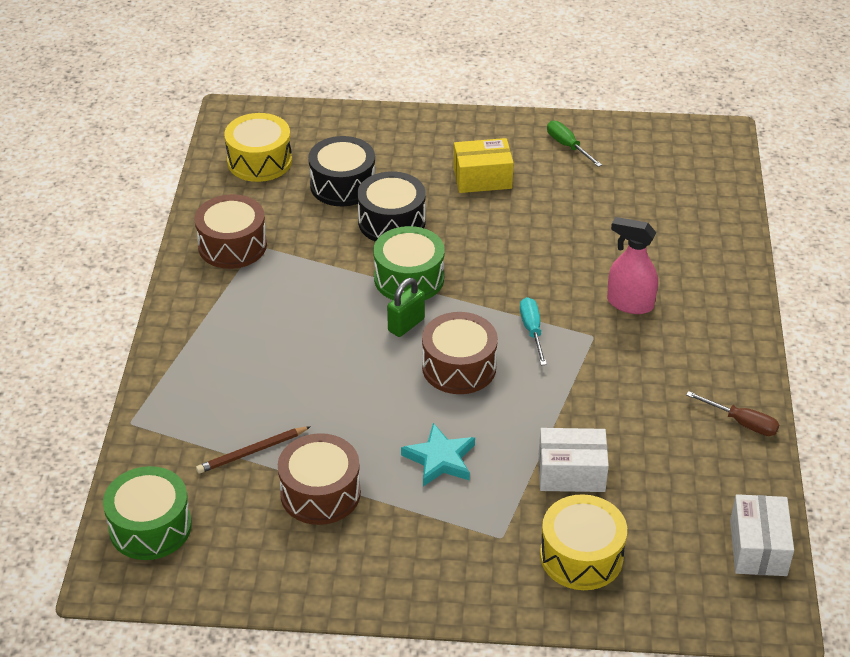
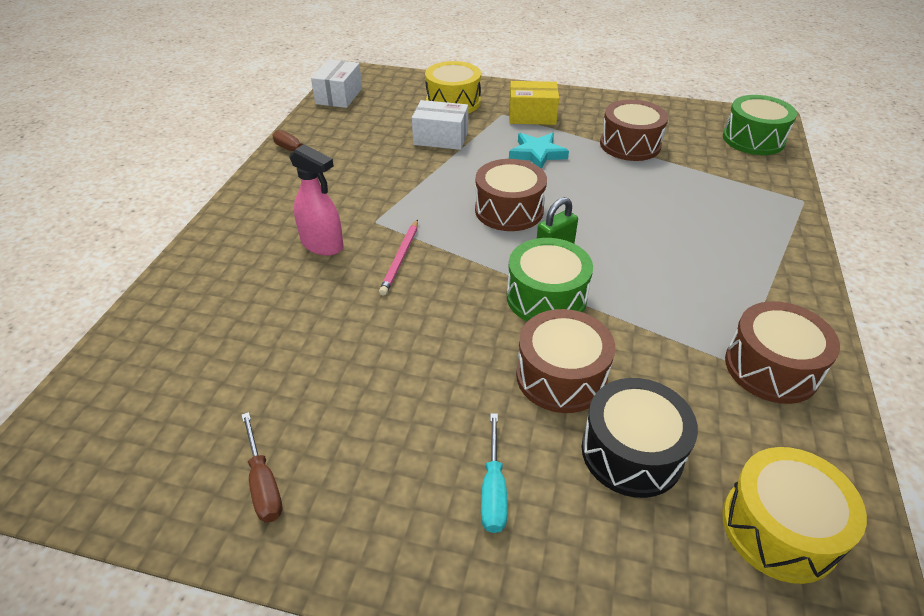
camera: 170 degrees left, 0 degrees up
brown pencil [196,426,311,474] -> none
black drum [357,171,426,242] -> brown drum [516,309,615,413]
yellow box [453,138,514,193] -> yellow box moved to [509,81,559,125]
turquoise screwdriver [520,297,547,365] -> turquoise screwdriver moved to [481,413,508,533]
green screwdriver [547,121,602,167] -> brown screwdriver [241,412,282,522]
none -> pink pencil [379,220,418,296]

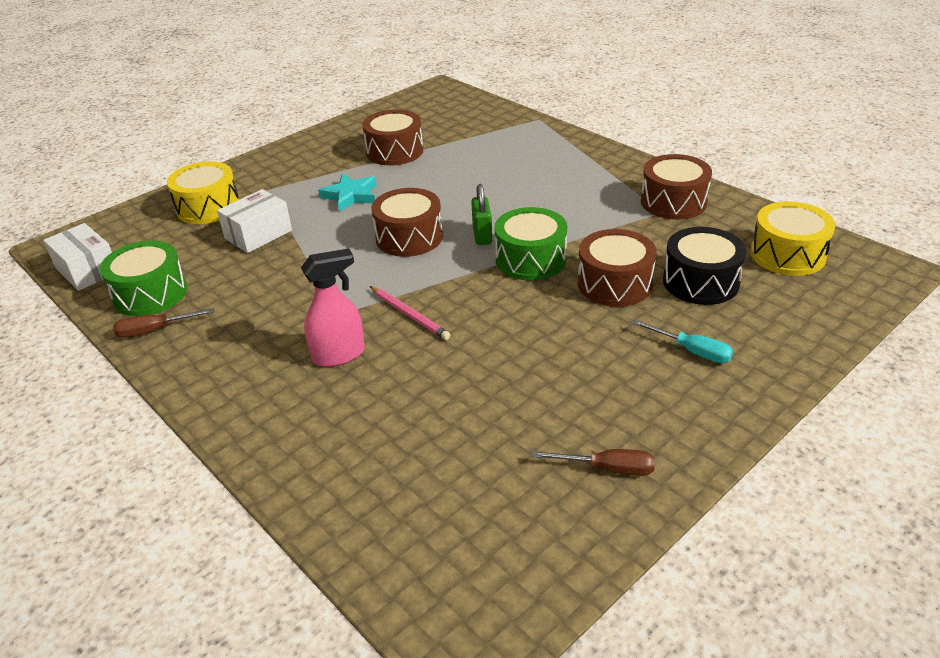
camera: 55 degrees left, 5 degrees down
yellow box [509,81,559,125] -> none
green drum [723,95,797,155] -> green drum moved to [100,240,187,316]

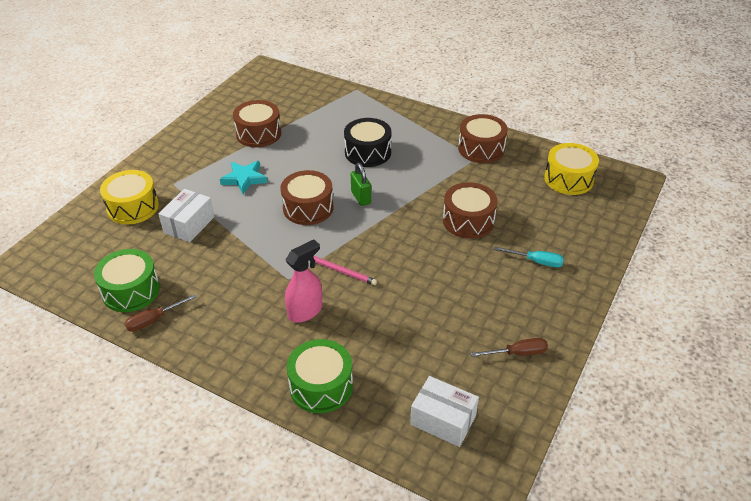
camera: 20 degrees left, 5 degrees up
white box [43,223,112,291] -> white box moved to [410,376,479,447]
green drum [494,207,567,281] -> green drum moved to [287,339,353,413]
black drum [663,227,746,305] -> black drum moved to [344,118,392,167]

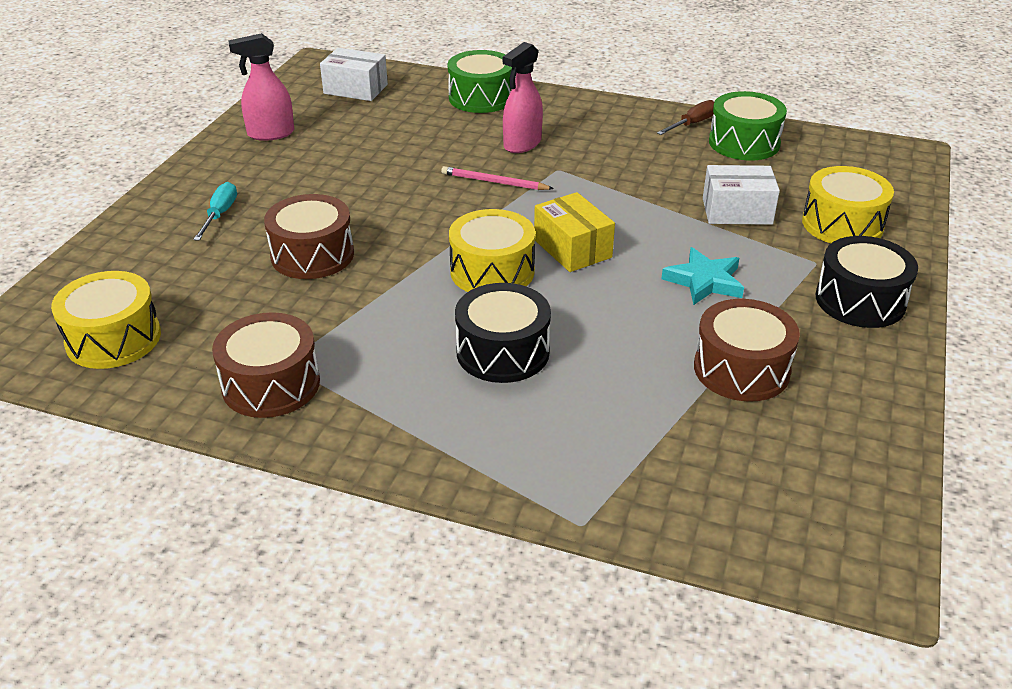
camera: 170 degrees right, 5 degrees down
white box [158,189,214,242] -> white box turned 75 degrees clockwise [703,165,780,225]
brown drum [281,170,333,225] -> yellow box [534,192,615,272]
green padlock [351,163,371,206] -> yellow drum [449,209,535,292]
brown screwdriver [471,338,548,357] -> pink spray bottle [228,33,294,141]
turquoise screwdriver [494,247,564,267] -> turquoise screwdriver turned 90 degrees clockwise [193,182,237,241]
none -> black drum [816,236,918,328]

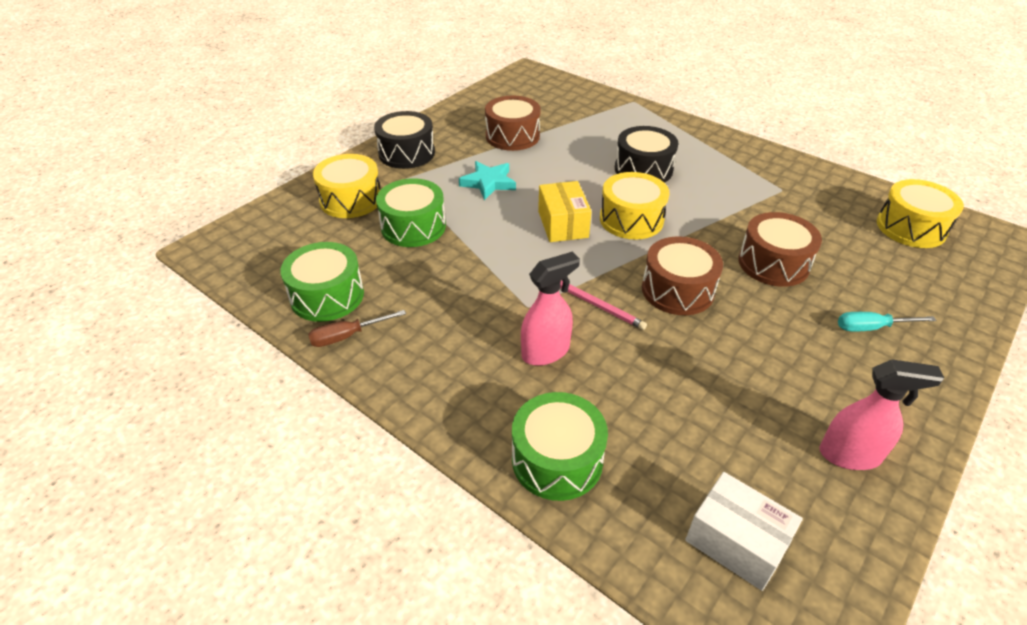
camera: 160 degrees left, 5 degrees up
turquoise screwdriver [193,182,237,241] -> turquoise screwdriver turned 60 degrees clockwise [838,312,937,332]
brown drum [212,312,320,418] -> brown drum moved to [642,236,723,315]
white box [703,165,780,225] -> green drum [376,178,446,247]

